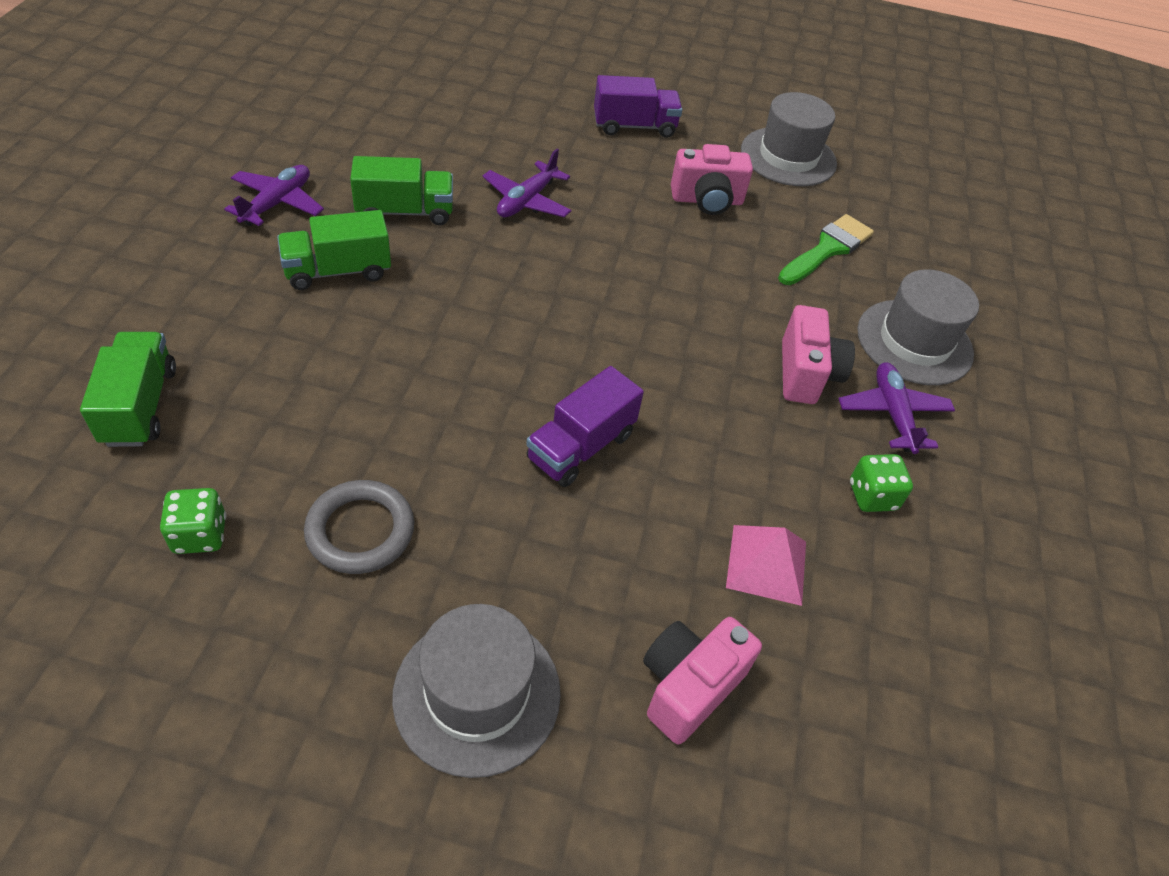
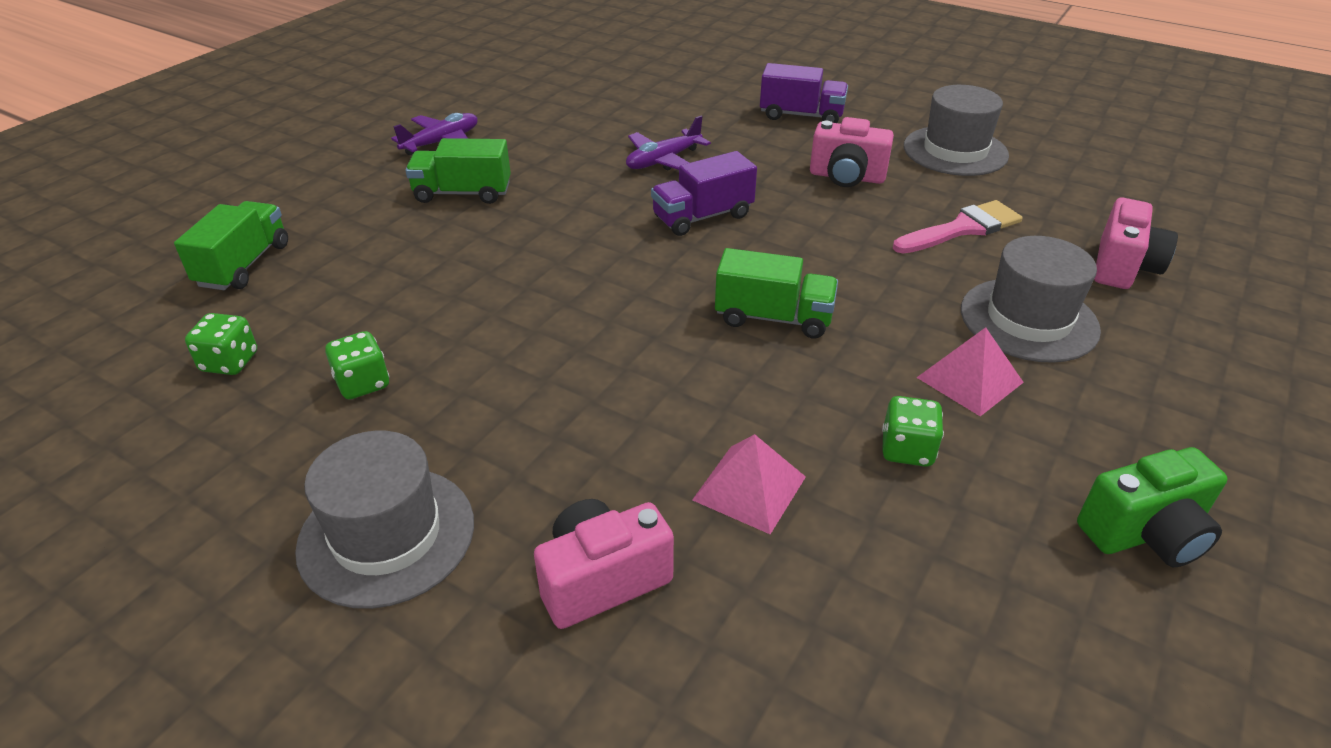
camera: 25 degrees right, 10 degrees down
grey ring [304,480,414,574] -> green dice [325,331,389,399]
green truck [350,156,453,225] -> green truck moved to [715,248,838,338]
purple truck [526,366,644,487] -> purple truck moved to [651,151,757,236]
green brush [778,214,874,285] -> pink brush [893,200,1023,253]
pink camera [782,305,855,404] -> pink camera moved to [1094,198,1178,289]
purple plane [839,362,955,454] -> pink pyramid [916,327,1024,416]
none -> green camera [1077,447,1228,567]

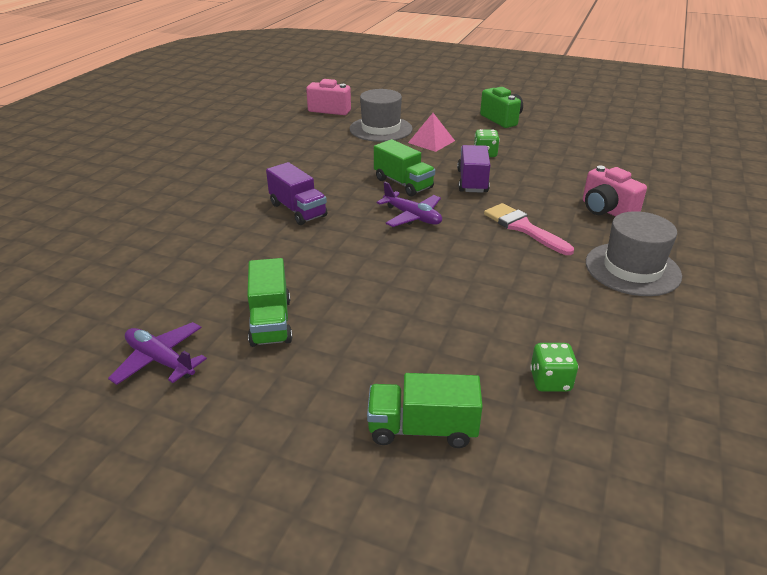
camera: 100 degrees left, 5 degrees down
green dice [325,331,389,399] -> none
purple plane [626,116,711,170] -> purple plane moved to [377,182,442,227]
pink pyramid [692,434,806,534] -> none
green truck [715,248,838,338] -> green truck turned 135 degrees clockwise [374,139,435,196]
purple truck [760,63,848,123] -> purple truck moved to [457,145,490,193]
pink camera [810,117,894,187] -> none
pink brush [893,200,1023,253] -> pink brush moved to [484,203,574,255]
grey hat [904,85,1009,176] -> none

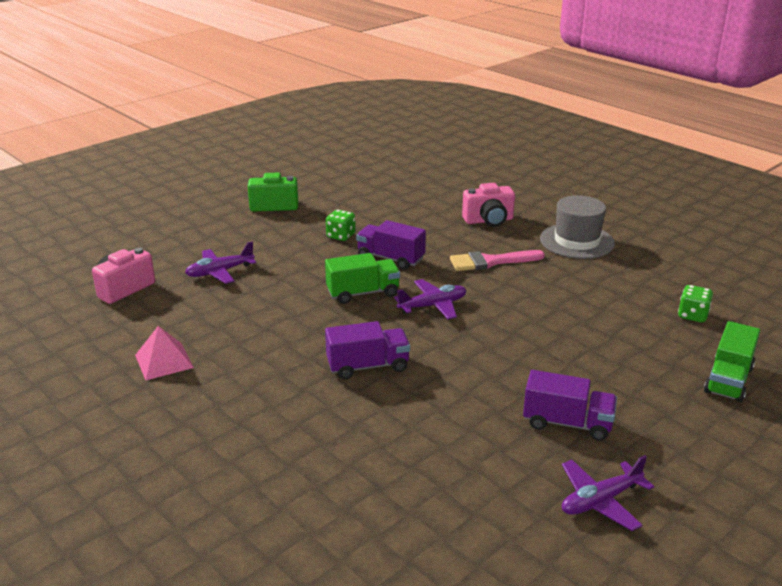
camera: 65 degrees left, 5 degrees down
green truck [247,258,292,347] -> purple truck [523,370,617,441]
grey hat [349,89,413,142] -> purple plane [185,242,256,284]
pink pyramid [408,113,455,152] -> pink pyramid moved to [135,326,194,380]

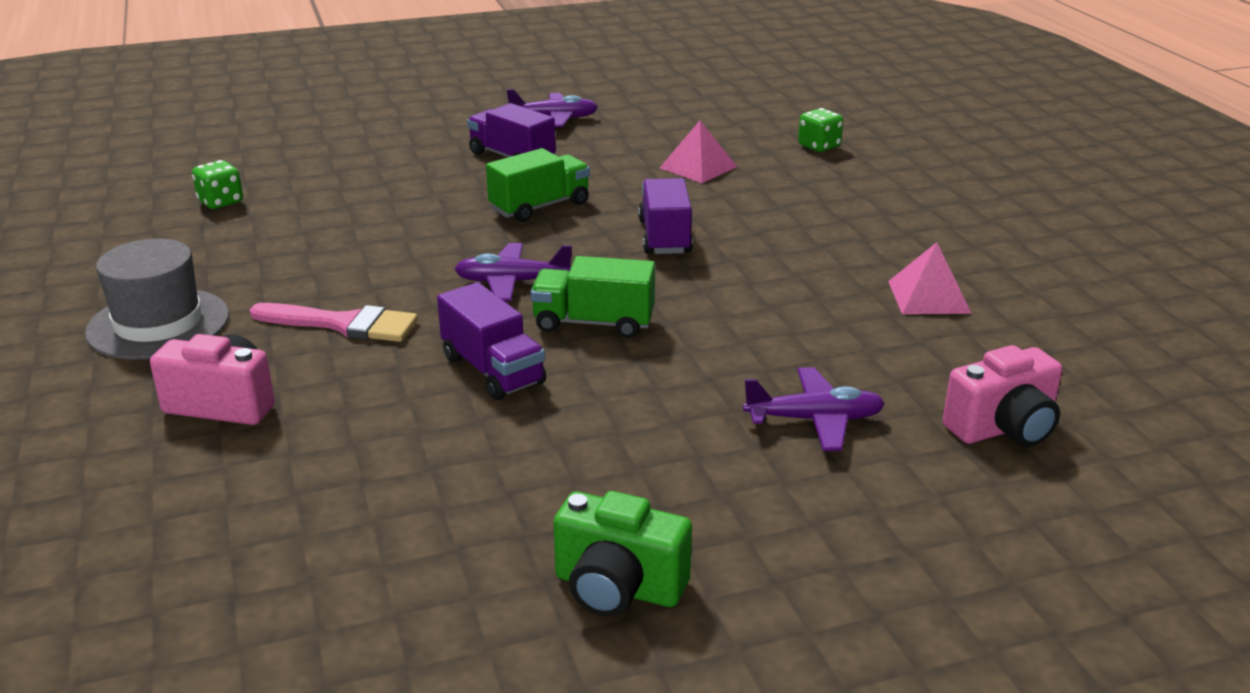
camera: 155 degrees left, 0 degrees up
purple truck [325,321,410,379] -> purple truck turned 75 degrees clockwise [638,178,693,254]
green dice [326,210,356,241] -> green dice moved to [798,108,843,152]
green truck [704,321,760,402] -> green truck moved to [486,148,590,222]
none -> pink pyramid [660,121,737,183]

